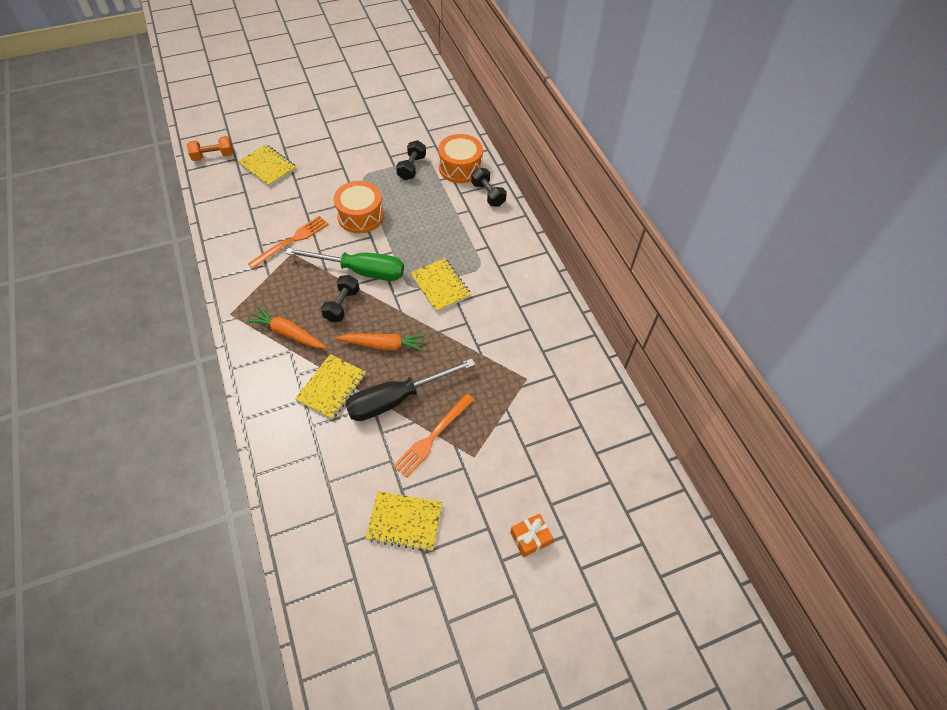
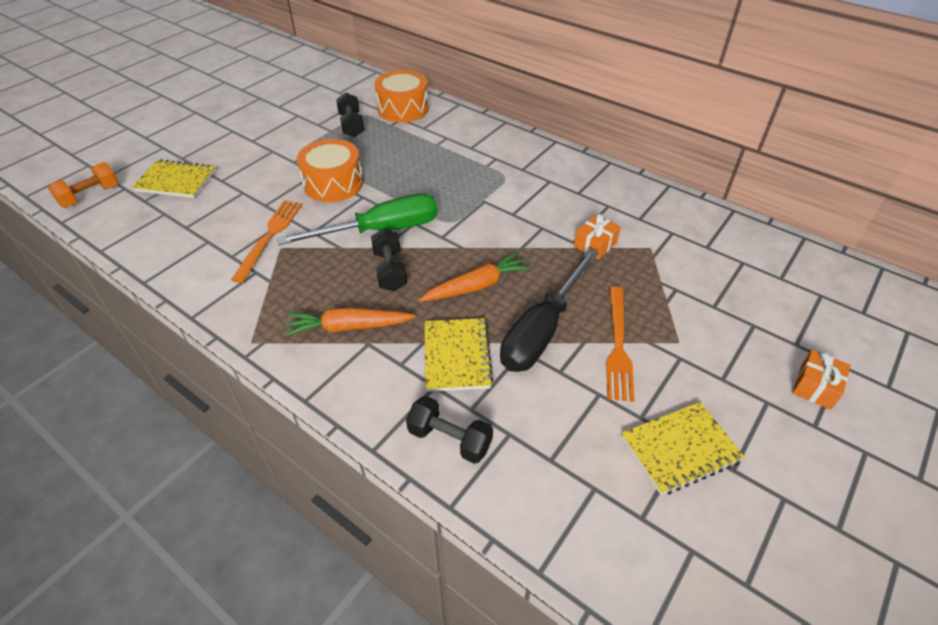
camera: 30 degrees left, 10 degrees down
yellow notebook [411,258,471,312] -> none
black dumbbell [471,168,507,207] -> black dumbbell moved to [406,396,493,464]
none -> orange gift [574,214,621,260]

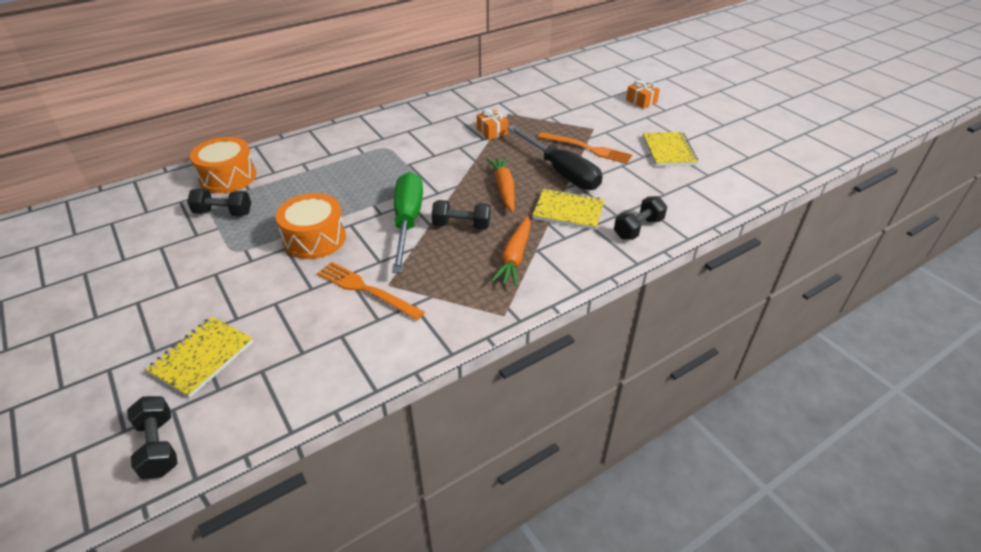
camera: 70 degrees left, 5 degrees down
orange dumbbell [48,162,119,208] -> black dumbbell [127,396,178,479]

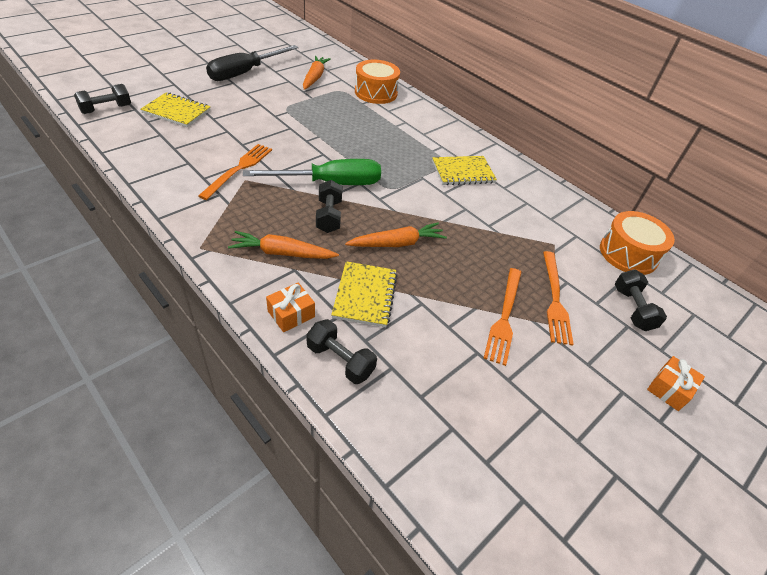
camera: 75 degrees right, 5 degrees up
black dumbbell [187,188,251,216] -> black dumbbell moved to [615,269,667,331]
orange drum [276,193,346,259] -> orange drum moved to [600,211,675,275]
orange gift [477,109,508,140] -> orange gift moved to [266,283,315,332]
black screwdriver [507,125,602,190] -> black screwdriver moved to [206,45,298,81]
yellow notebook [643,132,698,166] -> yellow notebook moved to [432,156,497,185]
none -> orange carrot [303,56,331,90]
none -> orange fork [543,251,574,346]

